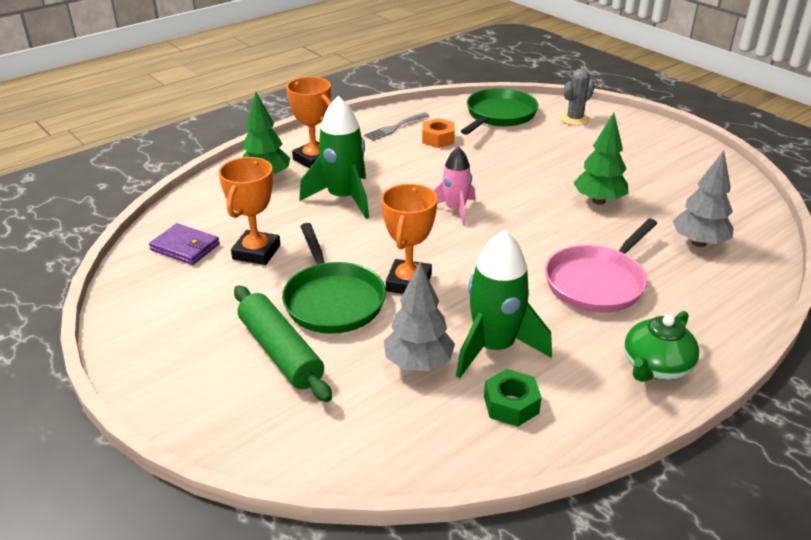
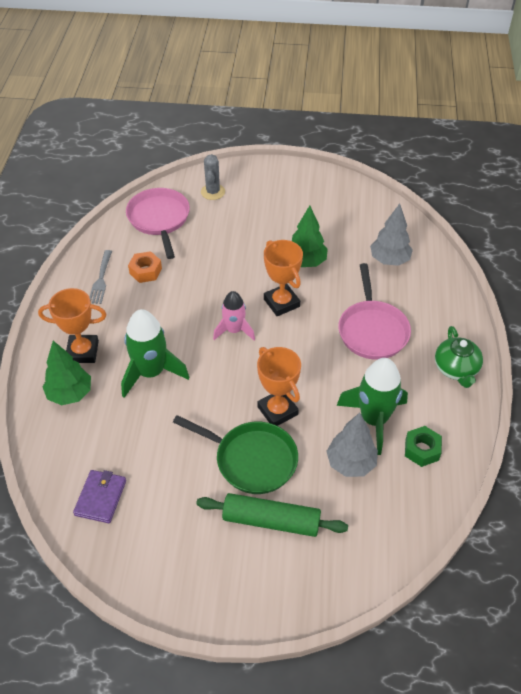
camera: 45 degrees left, 15 degrees up
purple wallet [149,223,220,265] -> purple wallet turned 60 degrees counterclockwise [73,470,126,523]
orange trophy [218,157,280,265] -> orange trophy moved to [264,240,303,316]
green pan [461,88,539,135] -> pink pan [126,188,190,259]

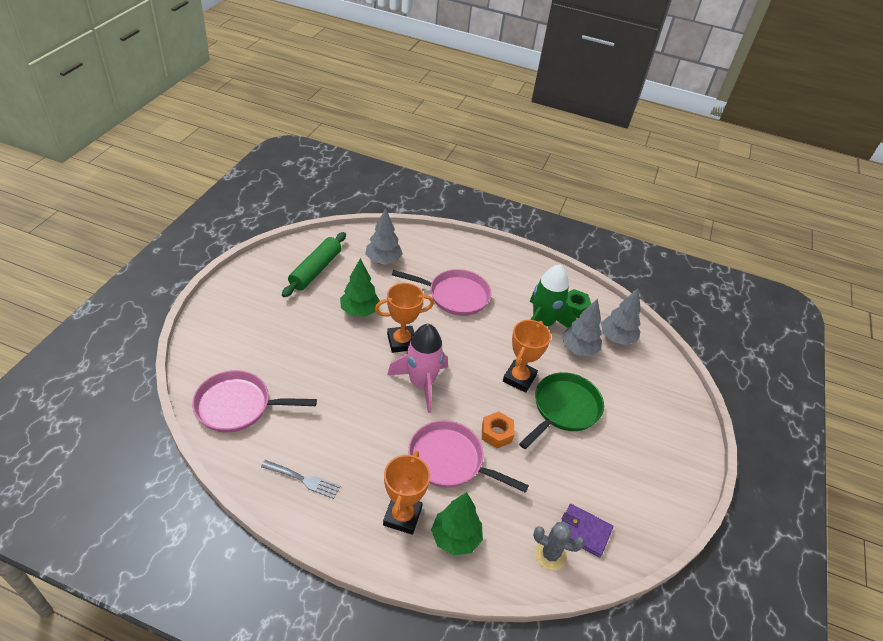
camera: 80 degrees left, 5 degrees down
green rocket [121,309,189,398] -> pink pan [408,420,529,493]
orange nut [128,251,162,283] -> orange nut moved to [482,412,514,448]
green rolling pin [196,493,348,537] -> green rolling pin moved to [282,232,346,297]
grey cactus [201,154,225,200] -> grey cactus moved to [533,522,585,570]
pink rocket [213,291,255,340] -> pink rocket [387,324,448,413], size x1.58
orange trophy [257,347,301,426] -> orange trophy turned 45 degrees counterclockwise [503,320,551,393]
green teapot [435,326,483,388] -> none
none -> grey tree [601,288,641,345]

